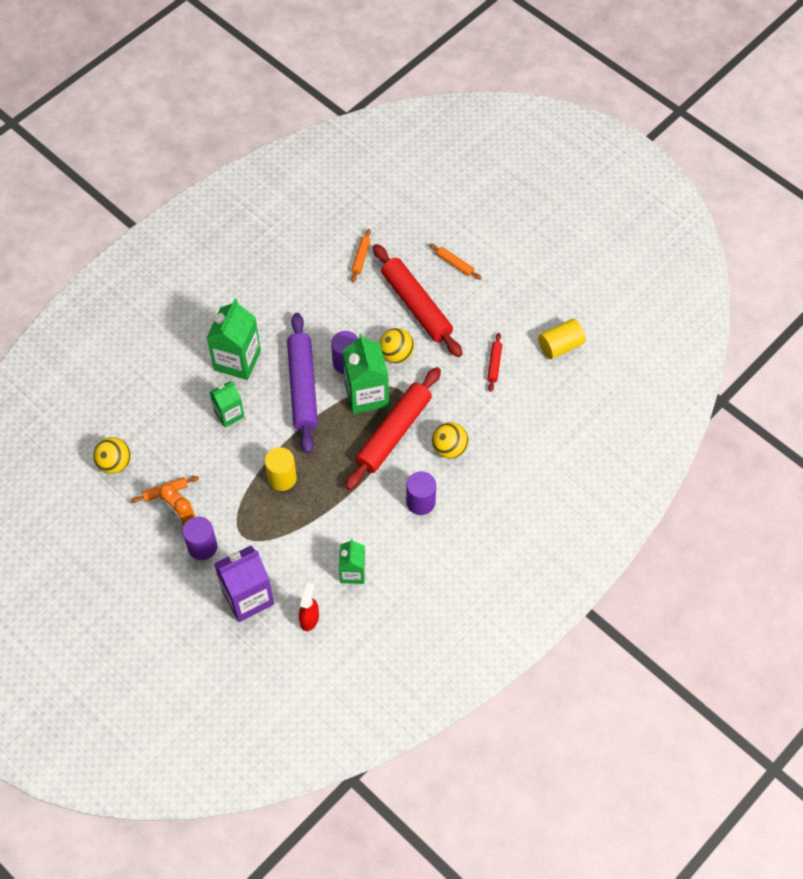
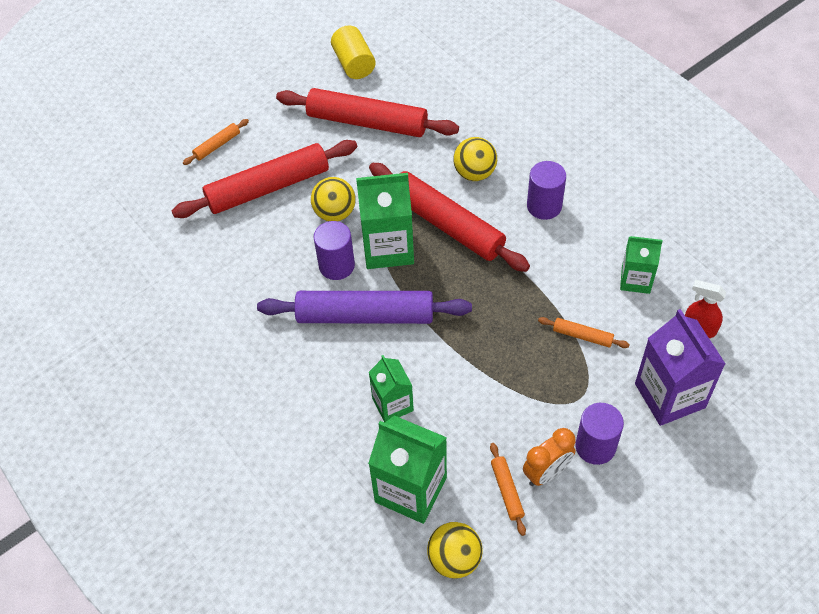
camera: 80 degrees left, 5 degrees down
green carton [206,299,261,380] -> green carton moved to [368,416,447,524]
yellow cylinder [265,447,297,491] -> none
orange rolling pin [351,229,371,282] -> orange rolling pin moved to [538,317,630,348]
red rolling pin [487,333,502,392] -> red rolling pin [276,88,459,137], size x2.33

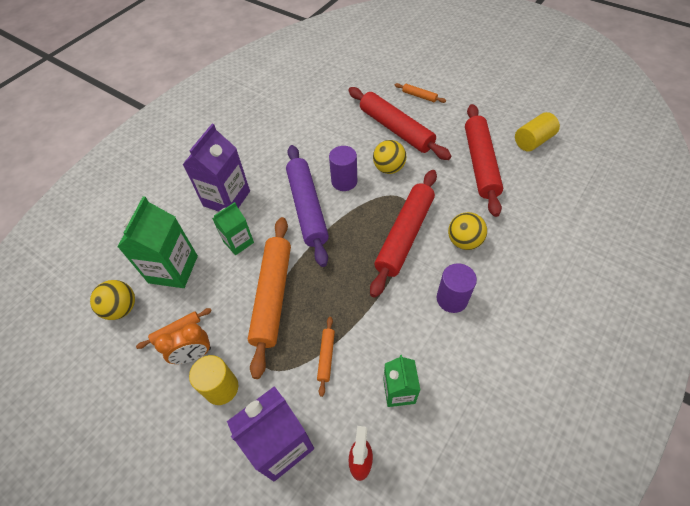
camera: 75 degrees right, 0 degrees up
green carton [356,173,414,269] -> none
orange clock [523,428,576,486] -> orange clock turned 60 degrees counterclockwise [154,323,211,364]
purple cylinder [575,403,624,465] -> yellow cylinder [189,355,238,405]
none -> purple carton [182,124,250,212]
none -> orange rolling pin [248,217,291,379]

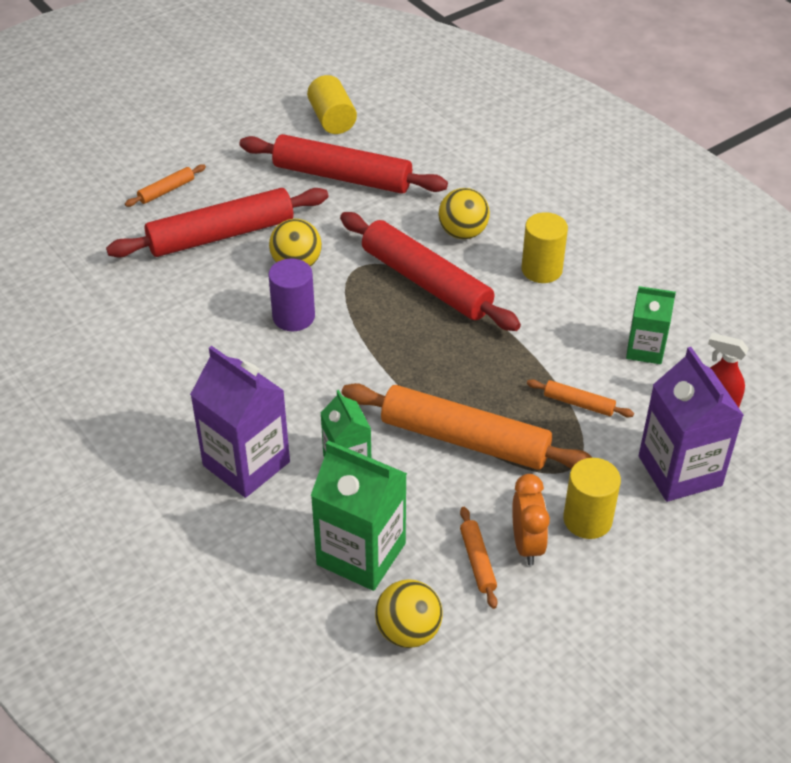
camera: 75 degrees left, 10 degrees down
purple rolling pin [286,145,329,267] -> none
purple cylinder [437,263,477,313] -> yellow cylinder [521,212,568,283]

